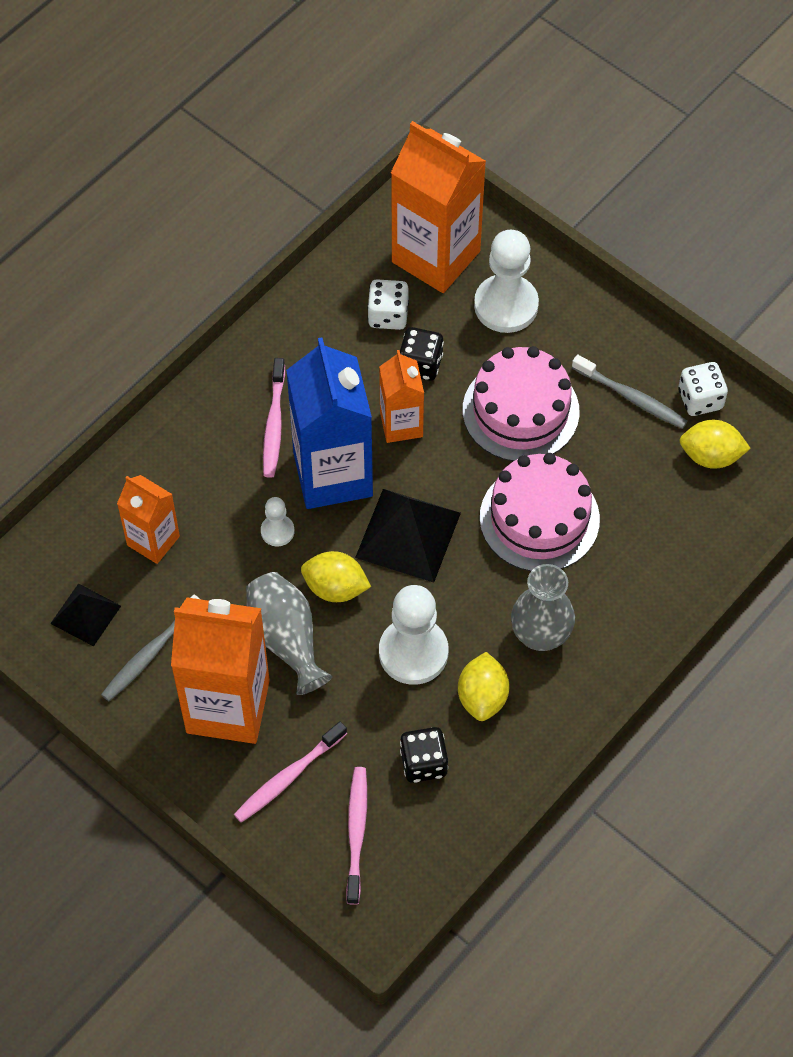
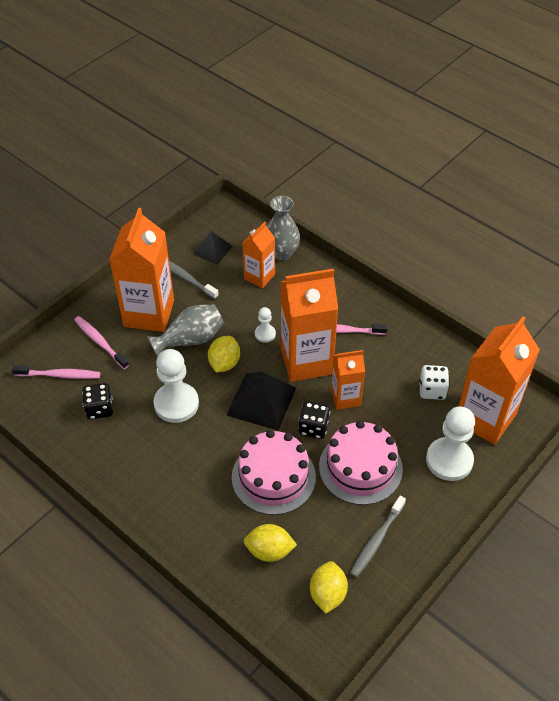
camera: 90 degrees right, 10 degrees down
blue carton [286,338,373,509] -> orange carton [280,269,338,382]
black dice [400,327,444,381] -> black dice moved to [298,401,330,439]
yellow lemon [458,652,510,721] -> yellow lemon moved to [244,524,297,562]
grey vase [511,564,575,651] -> grey vase moved to [267,196,300,261]
white dice [678,362,728,416] -> none

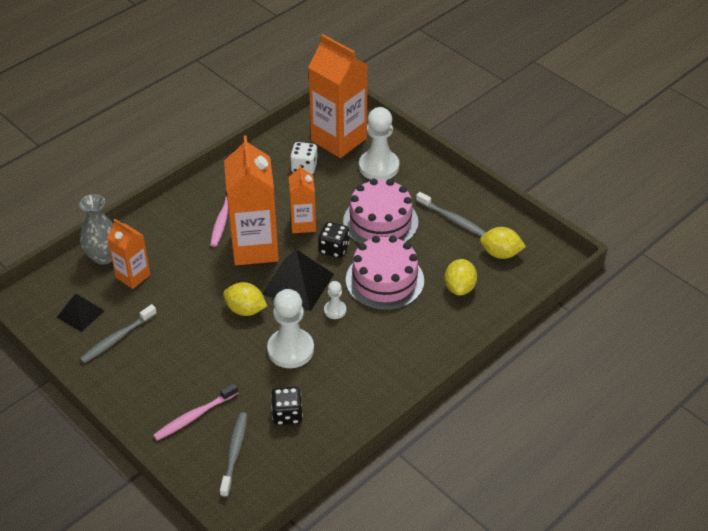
camera: 85 degrees left, 5 degrees down
pink toothbrush [12,365,100,379] -> grey toothbrush [220,412,247,497]
orange carton [109,208,174,332] -> none
grey vase [147,305,224,357] -> none
white pawn [255,307,276,343] -> white pawn moved to [324,281,346,319]

